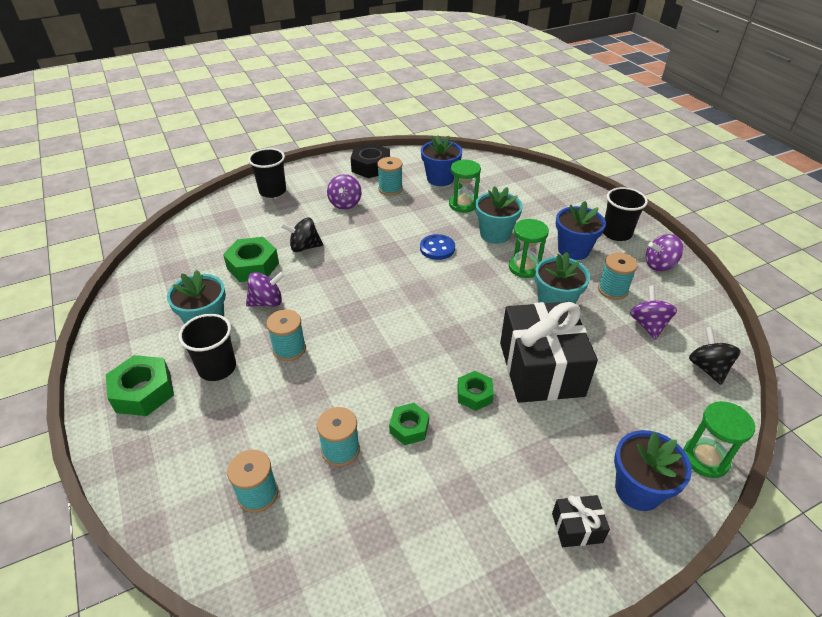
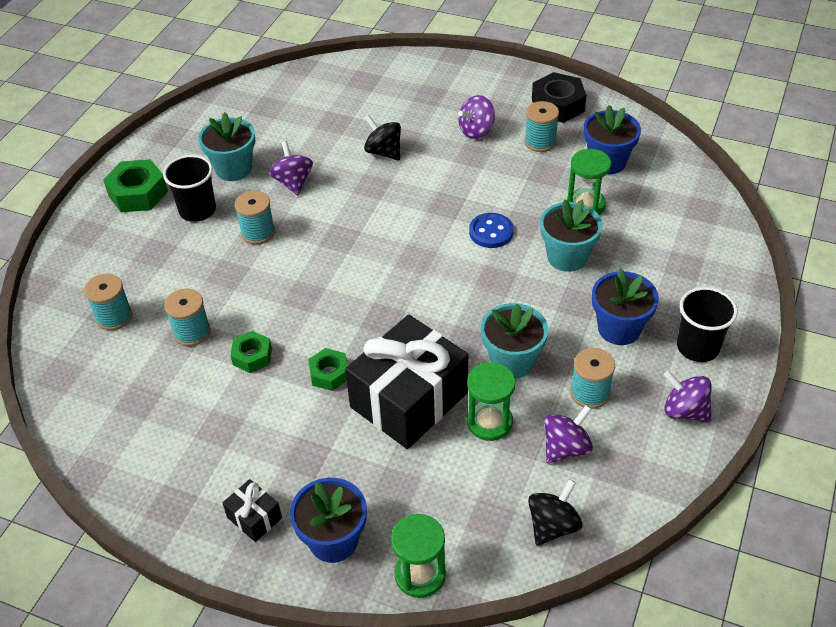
camera: 50 degrees right, 5 degrees up
green nut [223,237,279,282] -> none
purple spinning top [246,271,285,307] -> purple spinning top turned 135 degrees counterclockwise [269,141,313,195]
black cup [248,148,286,198] -> none
green hourglass [509,219,549,278] -> green hourglass moved to [467,362,515,441]

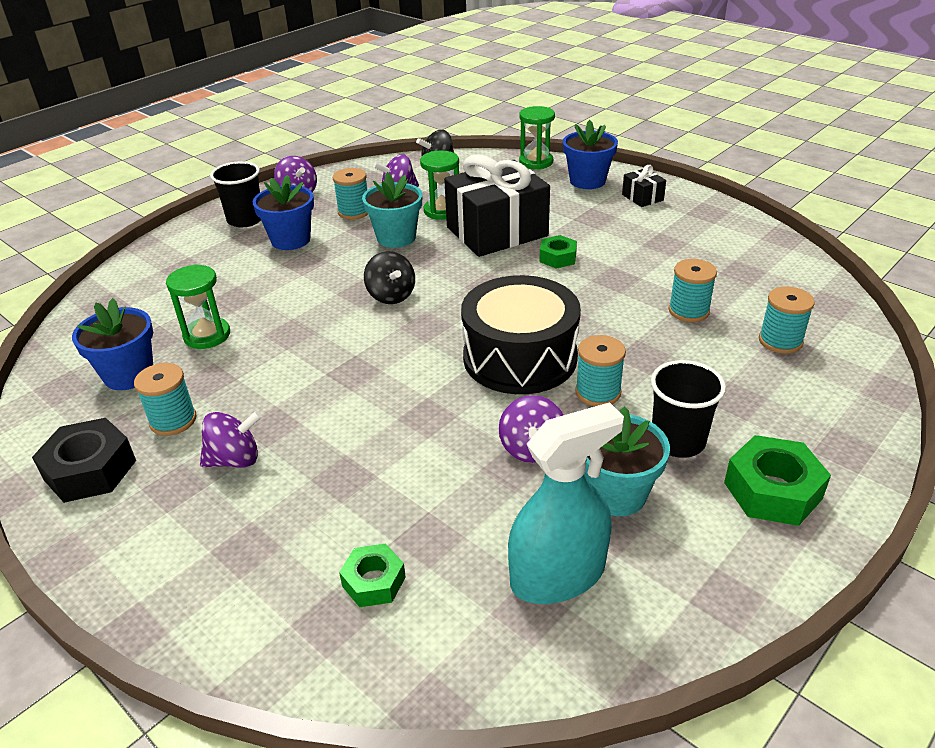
camera: 160 degrees left, 10 degrees down
green nut [230,331,272,373] -> green nut moved to [339,544,406,607]
black spinning top [364,115,401,161] -> black spinning top moved to [364,251,415,304]
blue button [469,213,513,248] -> none
turquoise flower pot [540,199,602,272] -> none
none -> black drum [461,275,581,394]
none -> turquoise spray bottle [508,402,624,604]

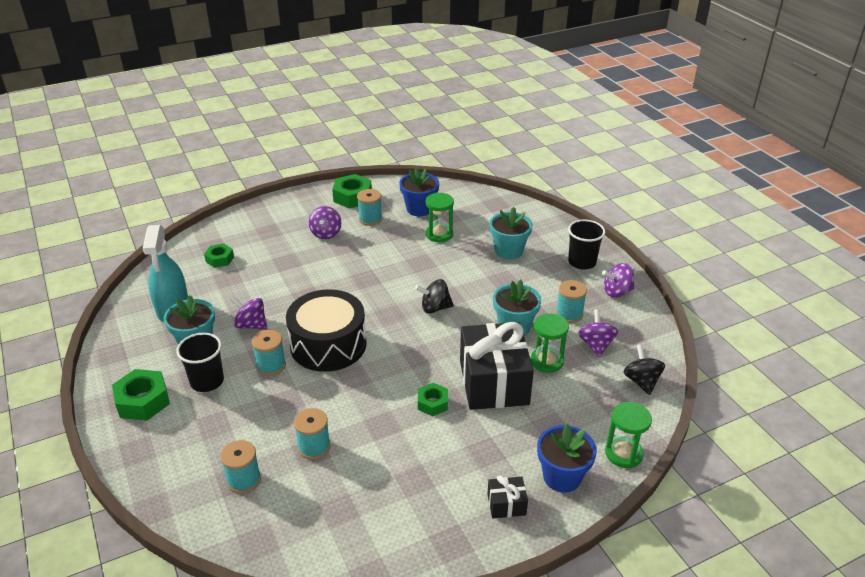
camera: 110 degrees right, 0 degrees up
black nut [32,418,136,503] -> green nut [332,174,372,209]
blue flower pot [252,175,314,250] -> none
none -> turquoise flower pot [490,207,532,259]

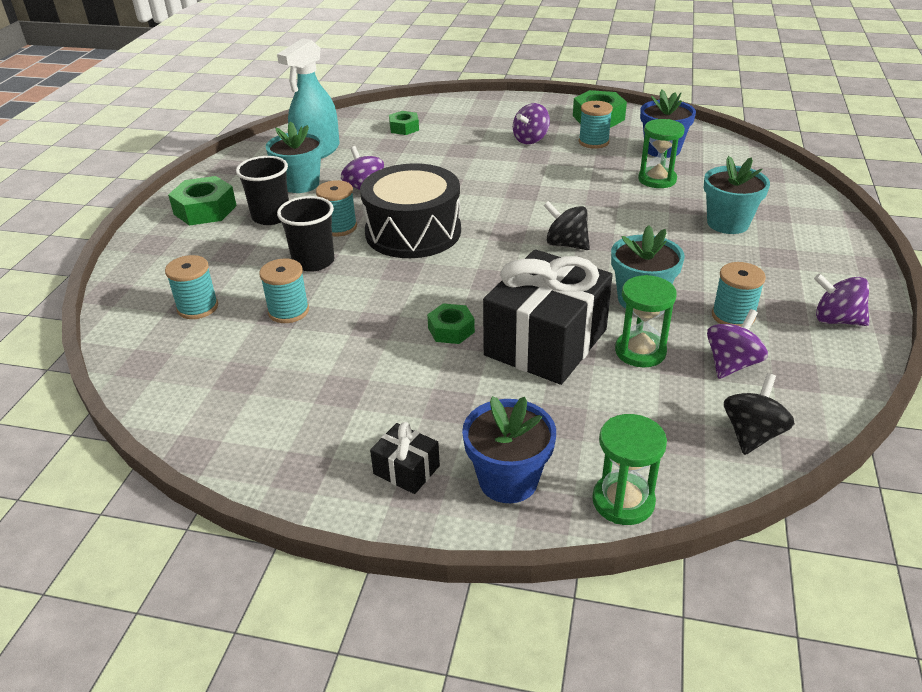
camera: 40 degrees right, 0 degrees up
black cup [568,220,605,269] -> black cup moved to [277,196,334,272]

